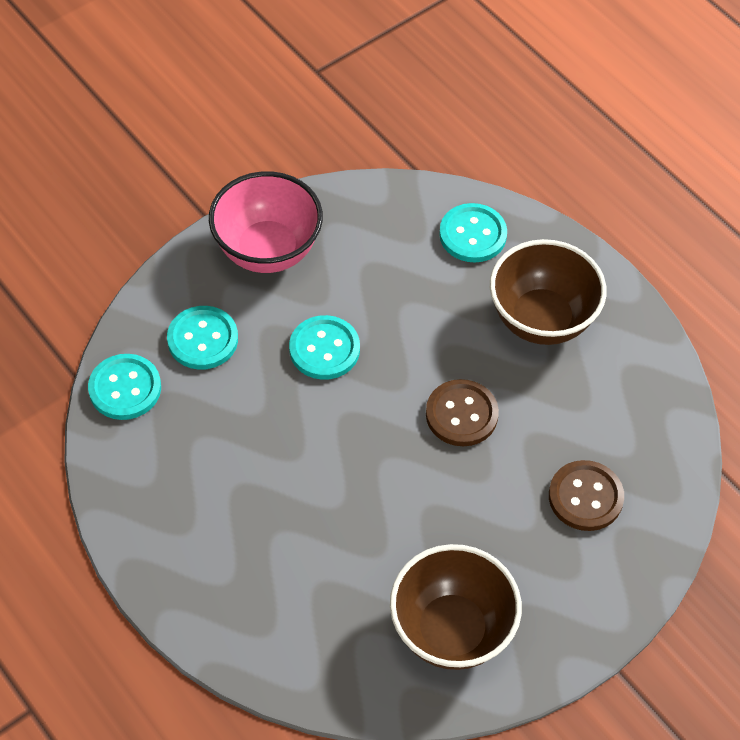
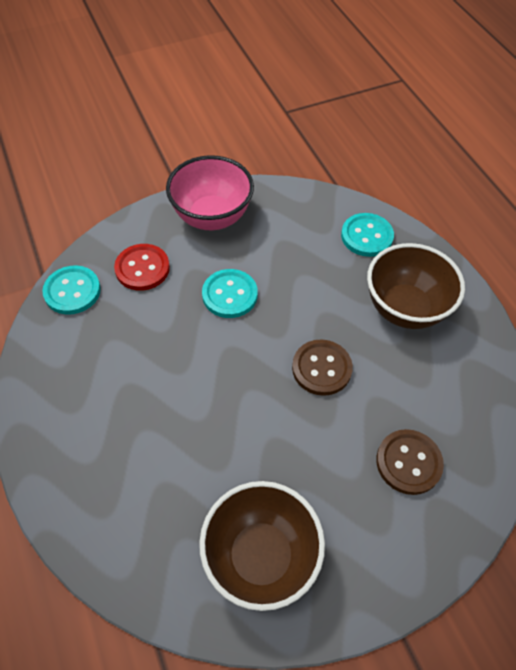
camera: 15 degrees right, 0 degrees up
turquoise button [167,306,238,370] -> red button [114,244,170,291]

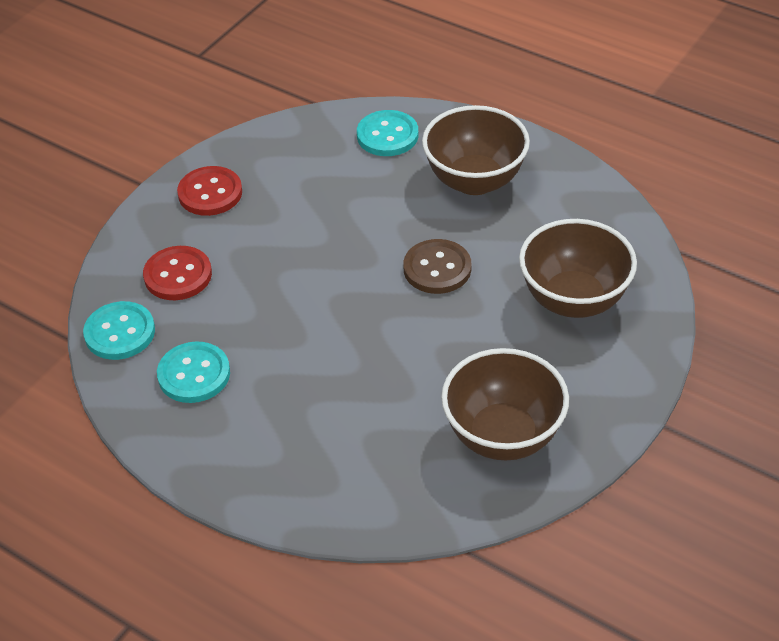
camera: 30 degrees left, 10 degrees down
pink bowl [166,155,254,230] -> red button [177,166,242,216]
turquoise button [202,269,258,318] -> turquoise button moved to [157,342,230,403]
brown button [376,429,444,495] -> brown bowl [519,219,637,318]

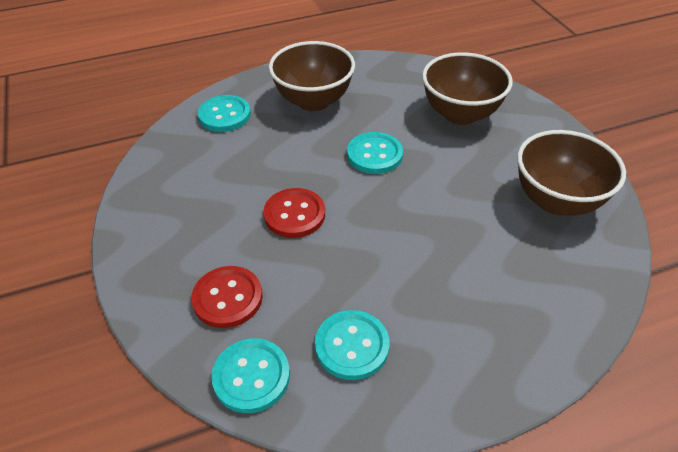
camera: 55 degrees left, 0 degrees up
red button [177,166,242,216] -> red button moved to [263,188,325,238]
brown button [403,239,471,294] -> turquoise button [347,132,403,174]

